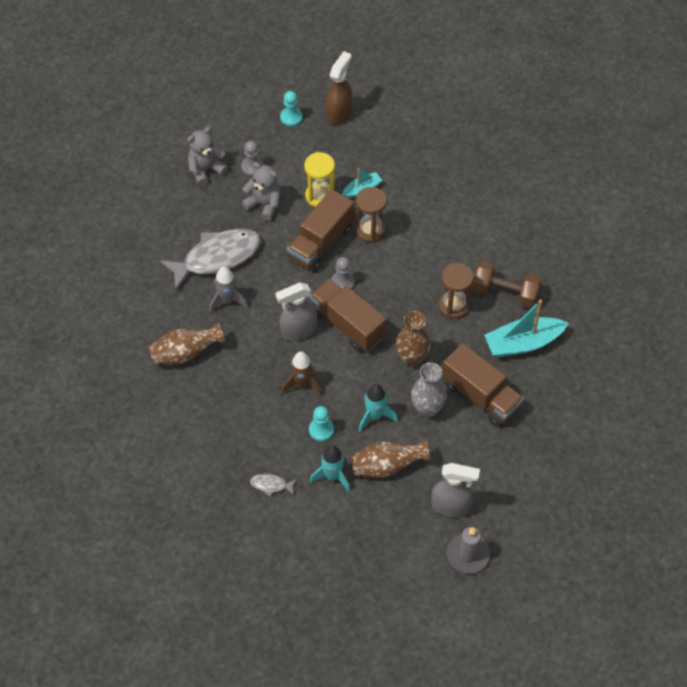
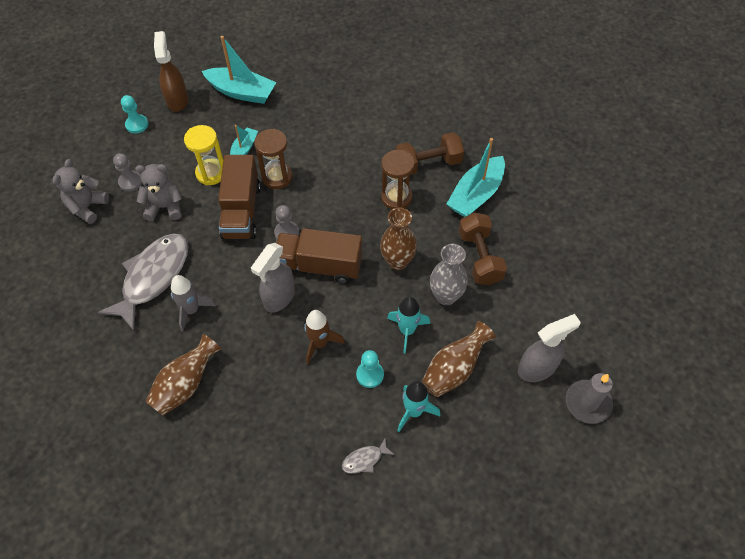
camera: 35 degrees left, 0 degrees up
brown truck [442,343,524,427] -> brown dumbbell [459,212,507,285]
none -> turquoise boat [202,36,276,104]

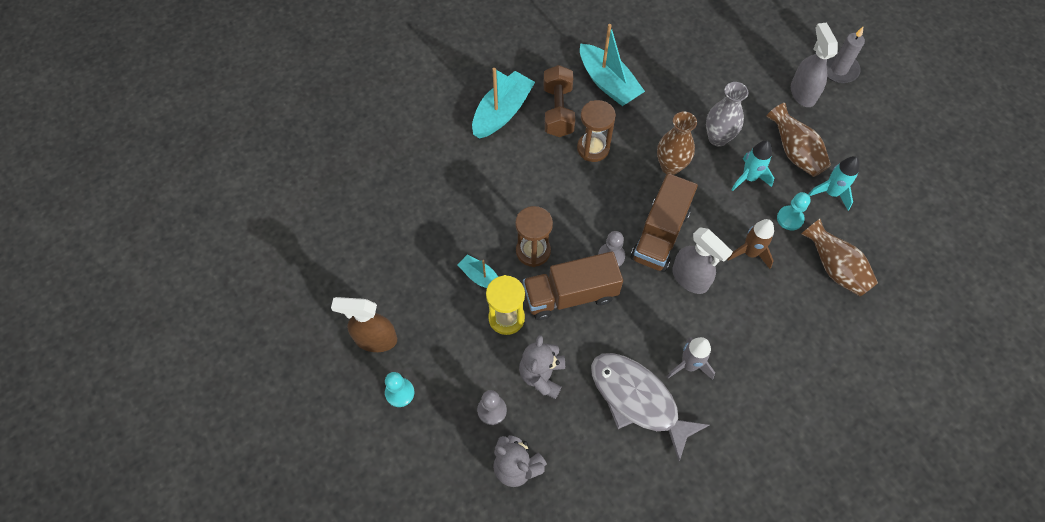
camera: 75 degrees left, 5 degrees up
brown vase [145,334,221,415] -> brown vase moved to [802,219,878,296]
turquoise boat [202,36,276,104] -> turquoise boat moved to [472,68,535,139]
brown truck [218,155,261,239] -> brown truck turned 150 degrees clockwise [523,251,623,320]
grey fish [342,437,395,474] -> none
brown dumbbell [459,212,507,285] -> none

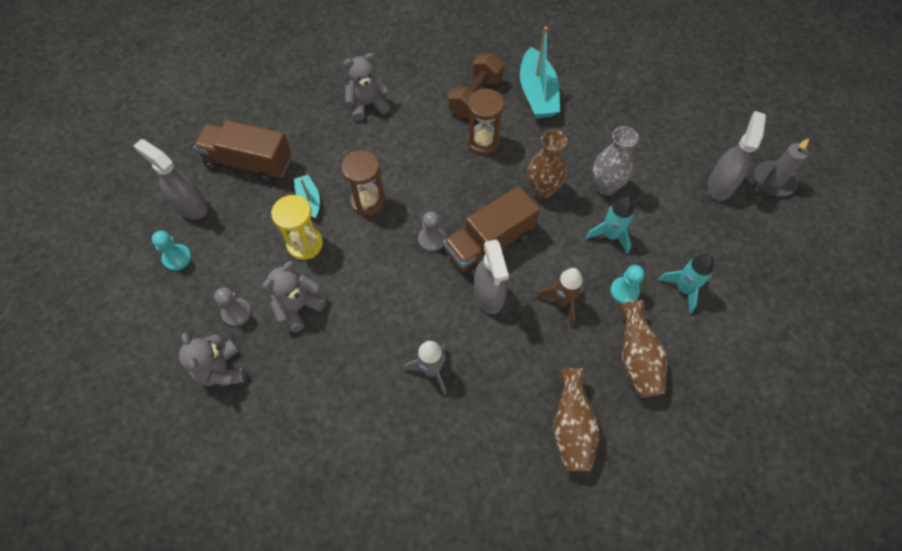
camera: 30 degrees right, 0 degrees up
brown spray bottle [331,297,397,352] -> grey spray bottle [133,139,208,219]
turquoise boat [472,68,535,139] -> none
brown truck [523,251,623,320] -> brown truck moved to [193,120,291,183]
grey fish [591,353,709,462] -> none
brown vase [766,103,831,177] -> brown vase moved to [553,368,600,471]
none -> grey teddy bear [343,53,391,121]

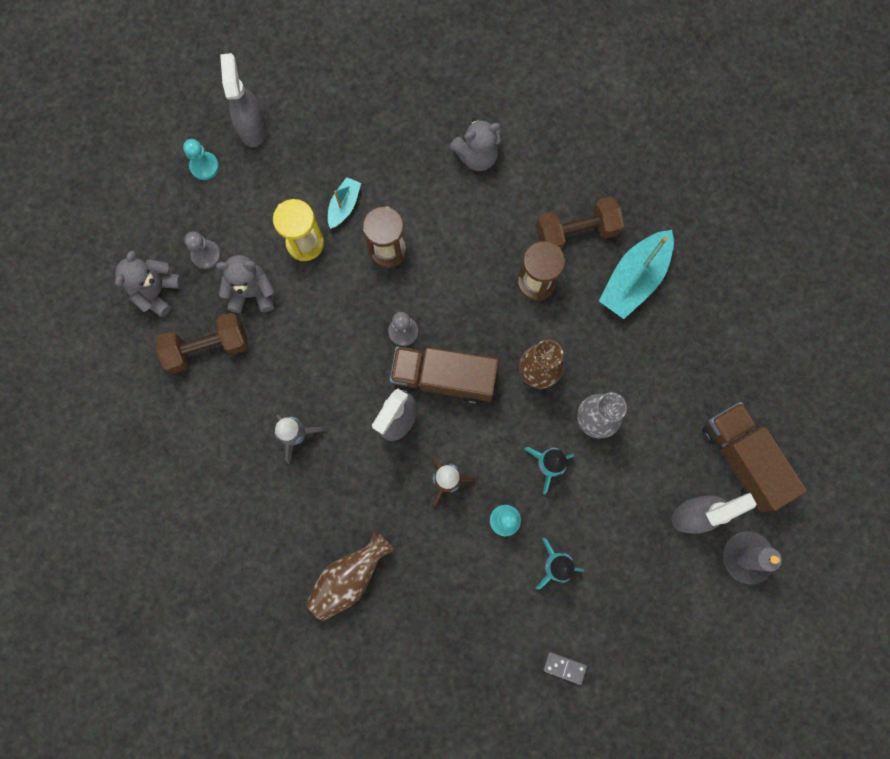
camera: 45 degrees right, 15 degrees up
brown truck [193,120,291,183] -> brown truck moved to [702,402,807,512]
grey teddy bear [343,53,391,121] -> grey teddy bear turned 135 degrees clockwise [450,118,501,171]
brown vase [618,300,668,398] -> none
none -> brown dumbbell [155,313,248,373]
none -> grey domino [543,652,587,685]

